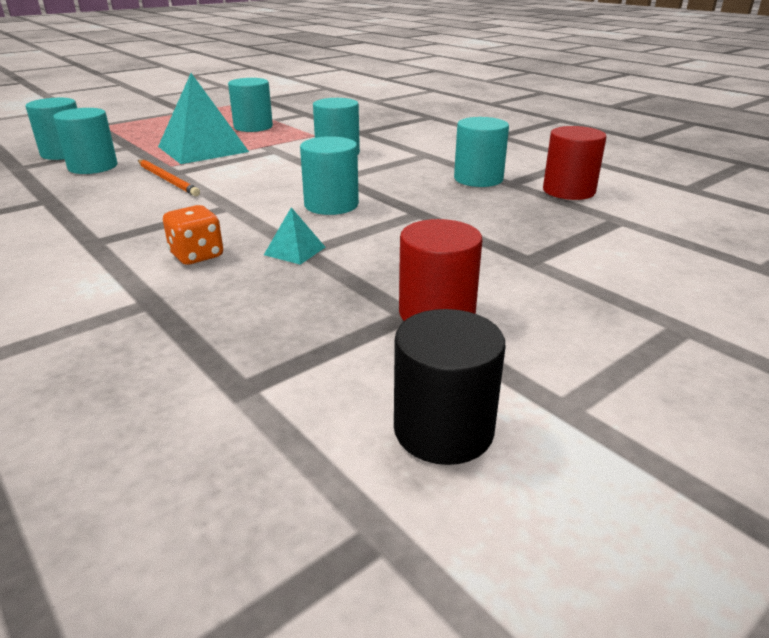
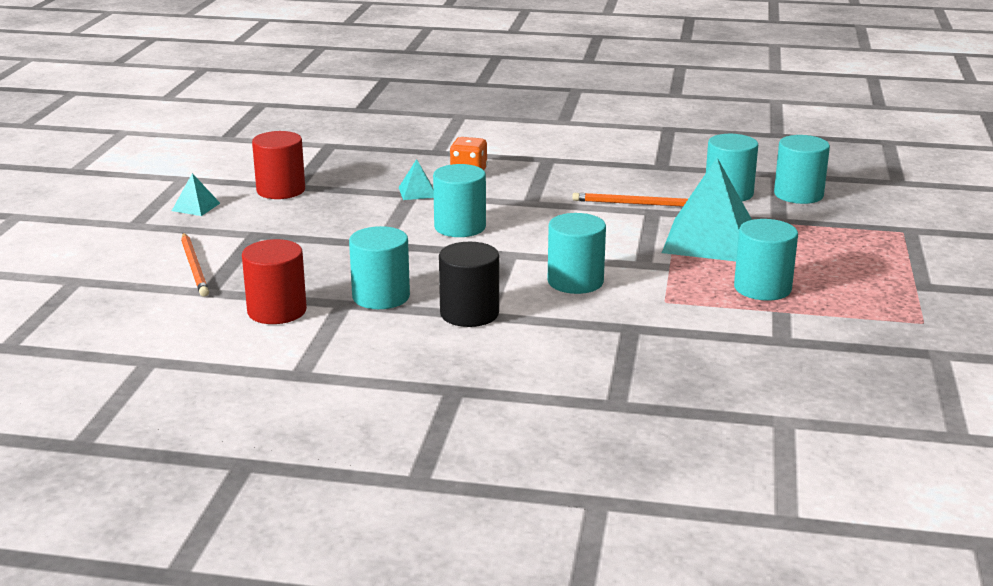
camera: 140 degrees right, 5 degrees down
black cylinder [394,309,506,465] -> black cylinder moved to [439,242,499,327]
none -> turquoise pyramid [172,173,220,216]
none -> orange pencil [181,233,209,297]

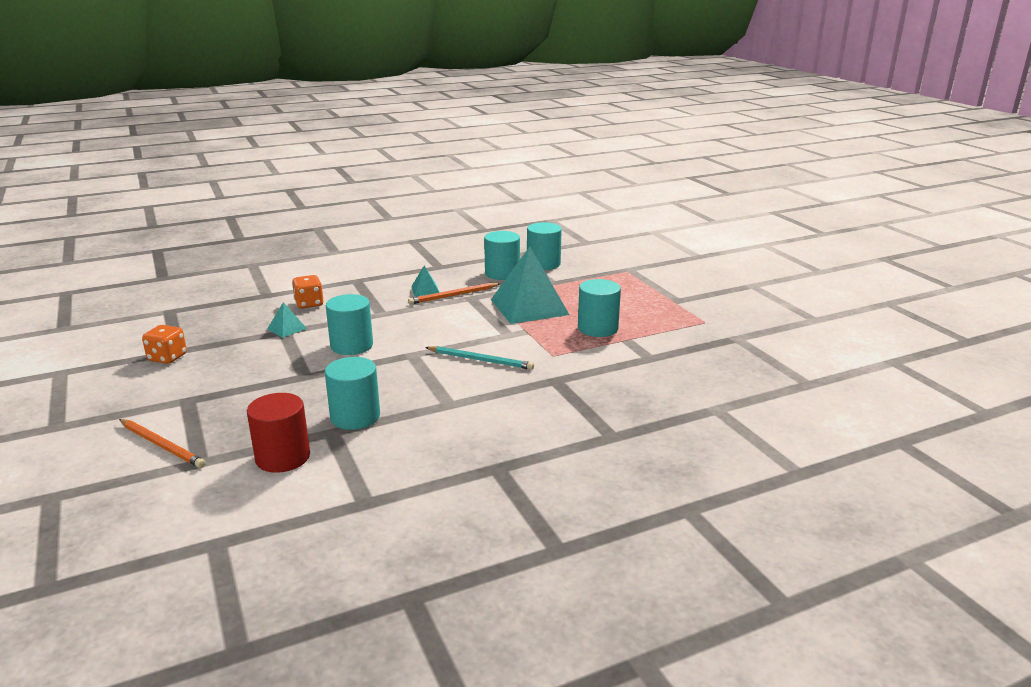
camera: 35 degrees left, 0 degrees up
turquoise pyramid [172,173,220,216] -> turquoise pyramid moved to [411,266,440,296]
red cylinder [252,131,305,199] -> orange dice [142,325,187,364]
black cylinder [439,242,499,327] -> none
turquoise cylinder [548,213,606,294] -> turquoise pencil [425,346,534,370]

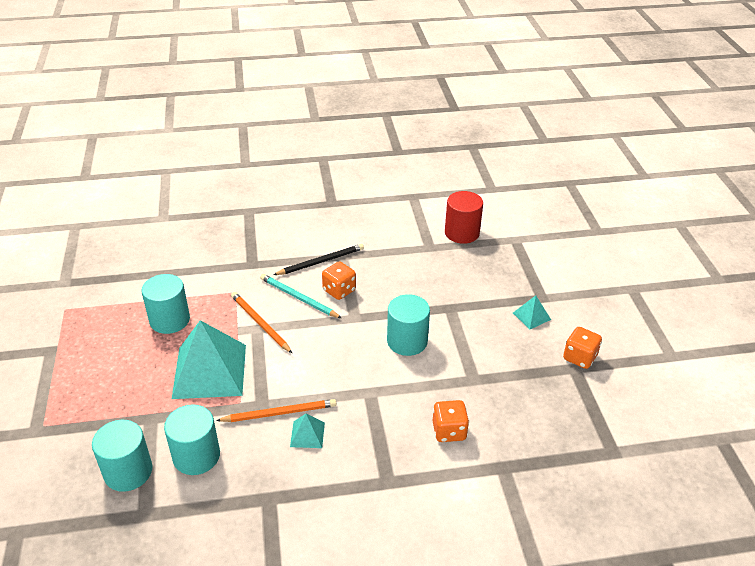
camera: 165 degrees left, 15 degrees up
orange pencil [119,419,206,468] -> orange pencil moved to [231,292,292,353]
turquoise pyramid [267,302,307,338] -> turquoise pyramid moved to [513,295,551,329]
turquoise cylinder [325,357,380,430] -> none
none -> black pencil [273,244,364,275]
none -> orange dice [322,261,356,300]

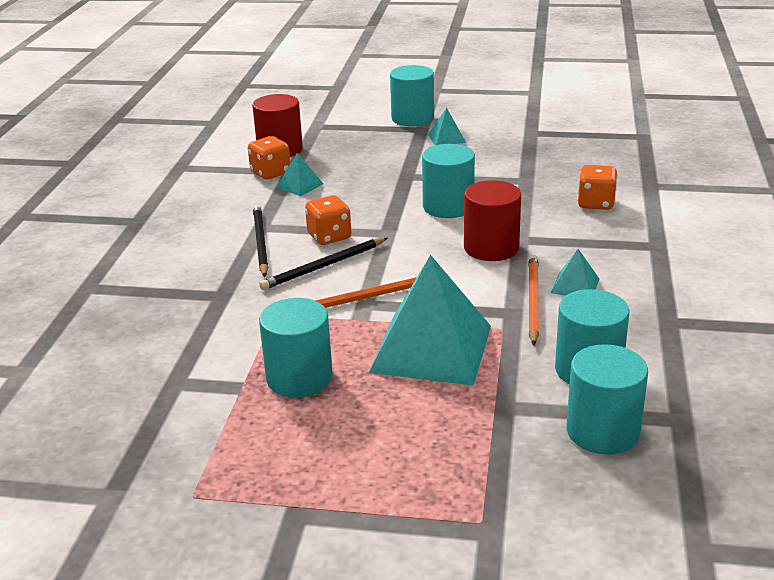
camera: 70 degrees left, 10 degrees down
turquoise pencil [260,274,341,318] -> black pencil [259,238,387,290]
orange dice [563,327,602,369] -> orange dice moved to [248,136,290,180]
none -> turquoise pyramid [276,153,324,196]
none -> turquoise cylinder [390,65,434,127]
none -> red cylinder [464,180,521,261]

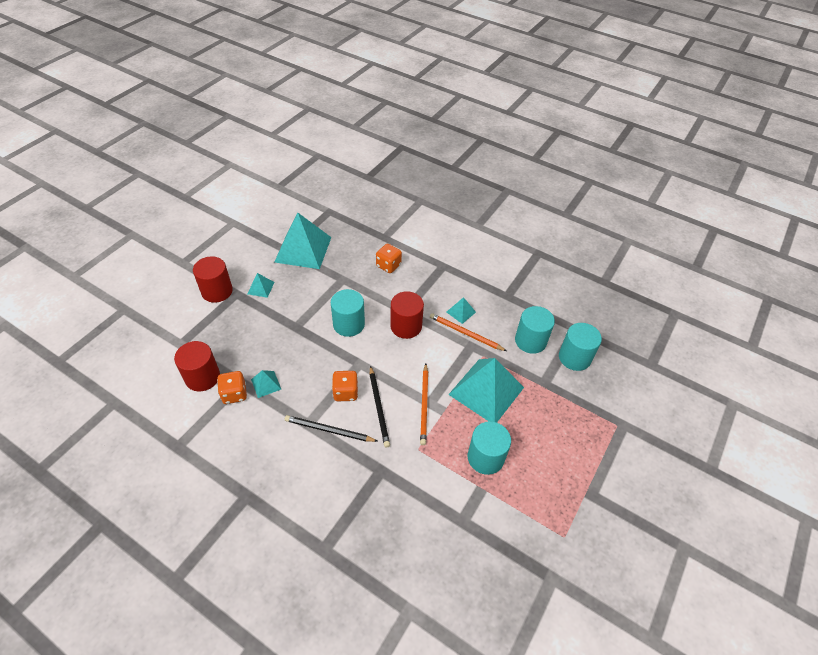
camera: 70 degrees left, 20 degrees up
turquoise cylinder [390,65,434,127] -> red cylinder [193,256,233,303]
none -> turquoise pyramid [275,213,331,269]

